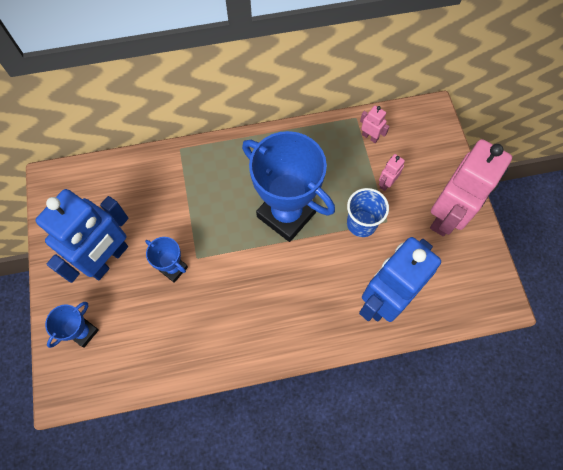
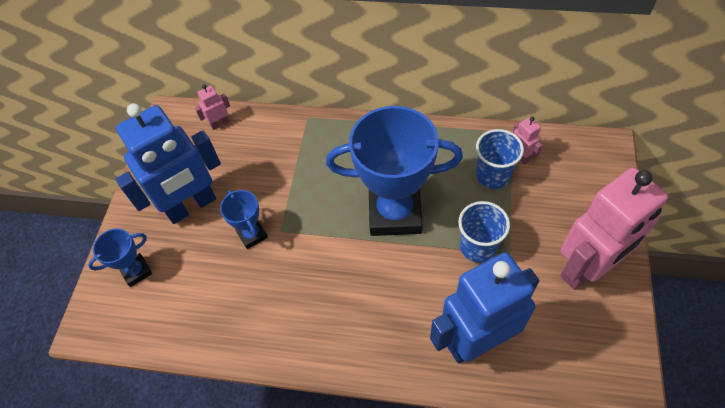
camera: 25 degrees right, 10 degrees down
blue trophy [242,131,335,242] -> blue trophy turned 60 degrees counterclockwise [326,106,463,236]
pink robot [379,154,405,191] -> pink robot moved to [195,84,230,130]
none -> blue cup [476,129,524,189]

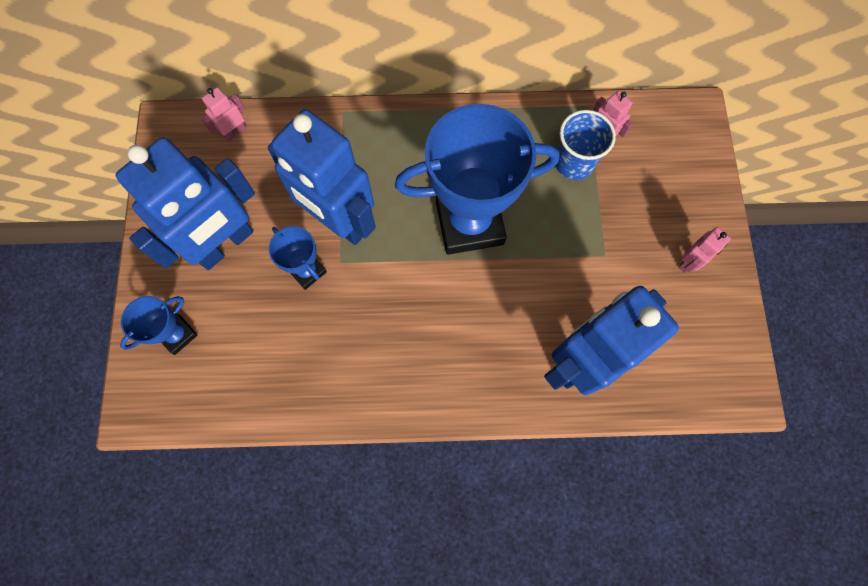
camera: 15 degrees left, 15 degrees up
blue cup [458,201,510,263] -> none
pink robot [560,168,668,290] -> pink robot [678,227,731,273], size x0.41
none -> blue robot [267,109,376,245]

